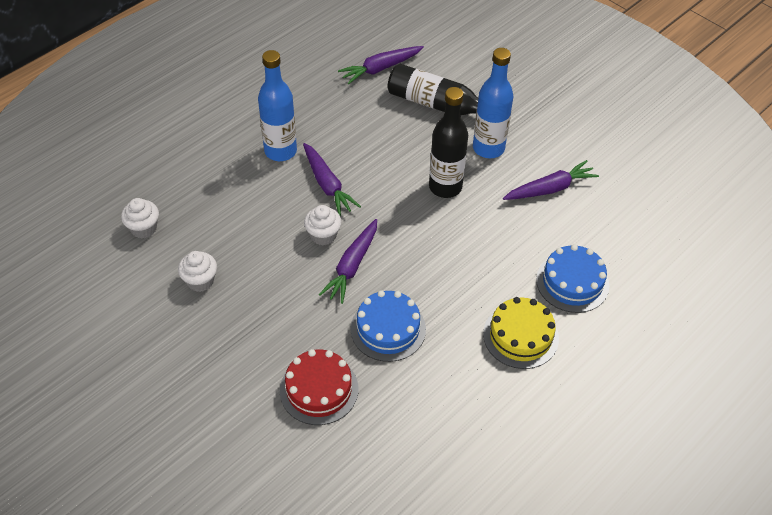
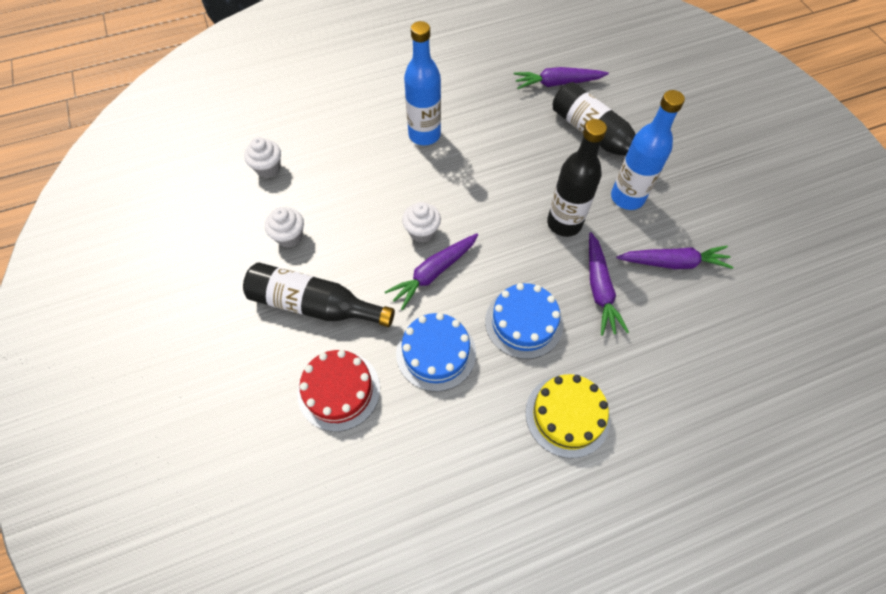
camera: 25 degrees right, 10 degrees up
purple carrot [303,143,361,216] -> purple carrot moved to [589,232,629,336]
blue cake [536,244,609,313] -> blue cake moved to [485,283,563,359]
none -> black bottle [243,262,395,327]

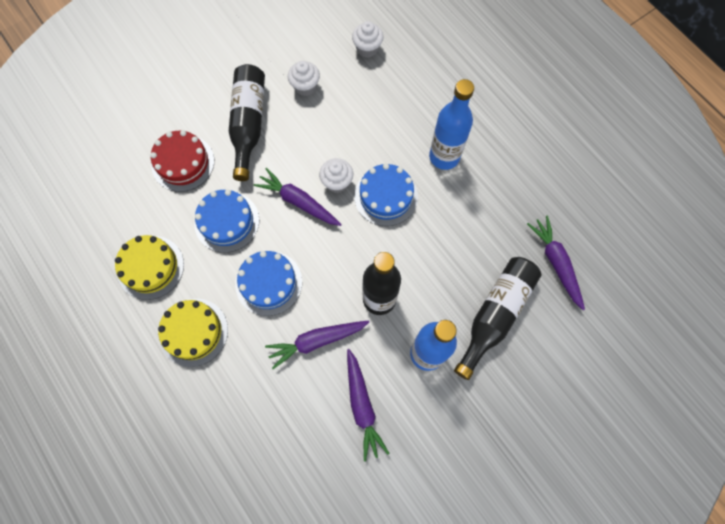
camera: 75 degrees right, 10 degrees up
none -> yellow cake [115,235,184,300]
none -> blue cake [354,164,418,226]

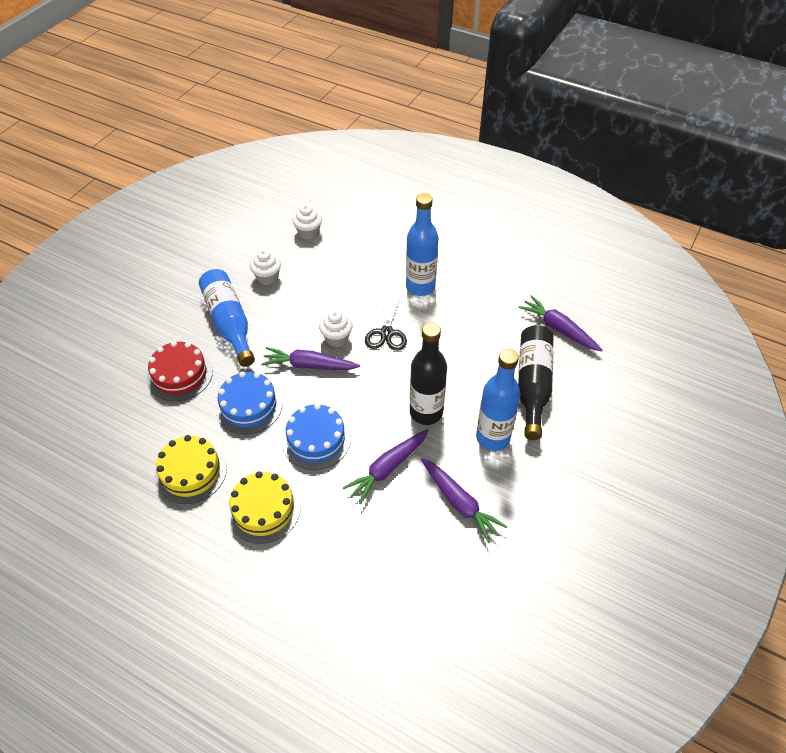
camera: 25 degrees left, 20 degrees down
black bottle [229,64,265,181] -> blue bottle [199,269,255,367]
blue cake [354,164,418,226] -> black scissors [365,295,407,351]

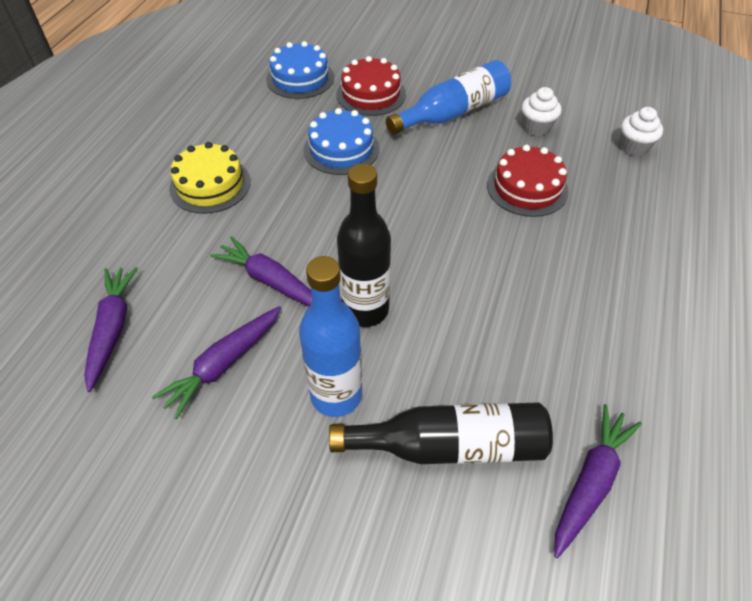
camera: 80 degrees right, 0 degrees up
yellow cake [155,435,227,504] -> none
purple carrot [261,347,360,370] -> purple carrot moved to [84,267,138,392]
blue cake [282,403,351,470] -> blue cake moved to [266,41,334,99]
white cupcake [319,310,353,347] -> none
black scissors [365,295,407,351] -> none
blue bottle [406,193,439,296] -> none
none -> red cake [487,145,569,217]

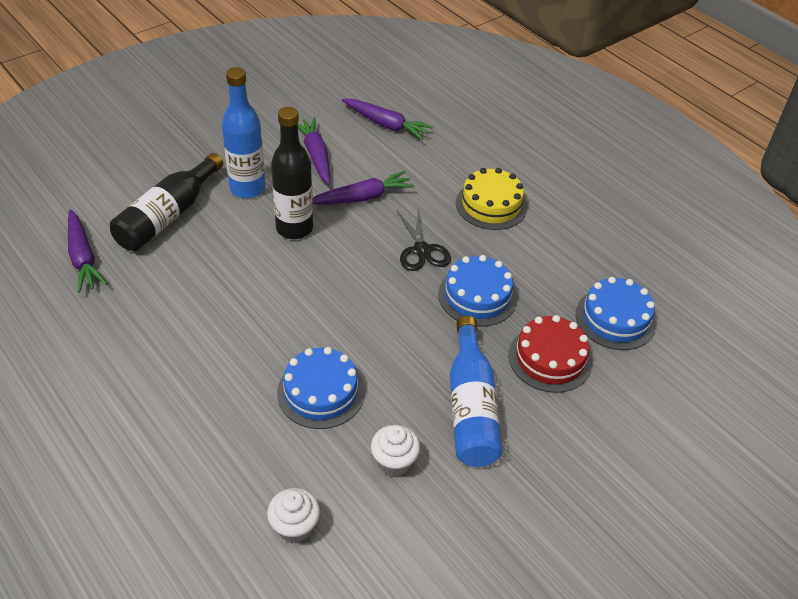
camera: 120 degrees right, 5 degrees down
red cake [487,145,569,217] -> blue cake [277,347,365,429]
none -> black scissors [397,206,451,271]

